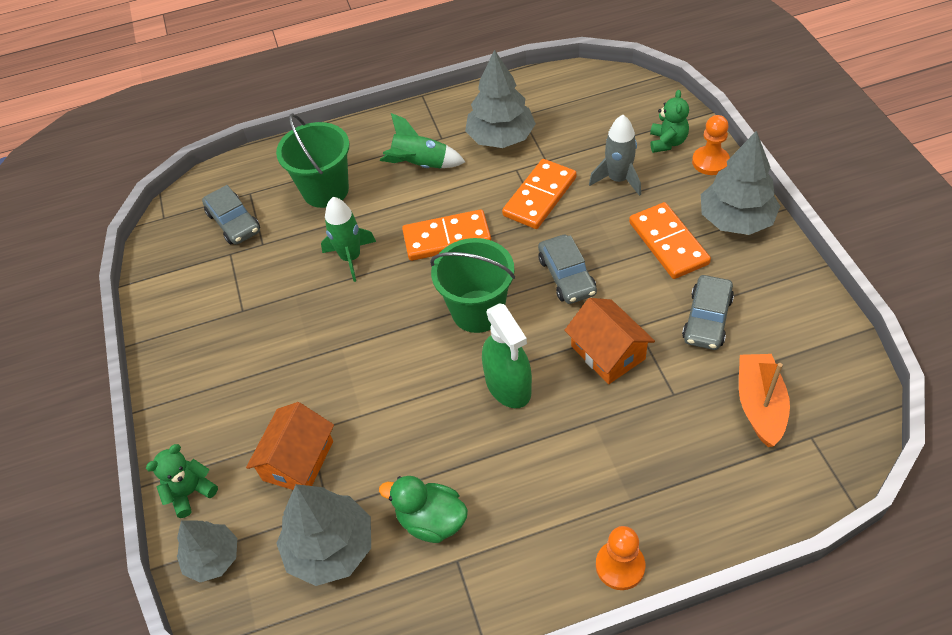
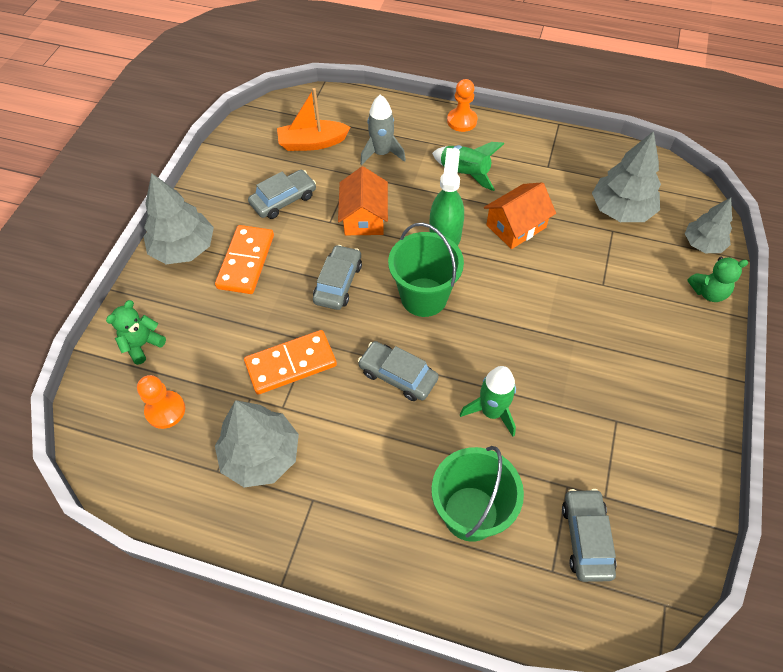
camera: 150 degrees left, 5 degrees up
orange house [246,402,334,490] -> orange house moved to [484,182,556,249]
green duck [379,476,468,543] -> none
green rocket [380,113,465,168] -> green rocket moved to [432,142,504,191]
orange domino [402,209,491,261] -> grey car [358,341,438,401]
grey rocket [589,115,641,196] -> grey rocket moved to [360,95,406,165]
orange pawn [692,115,730,175] -> orange pawn moved to [137,375,185,429]
orange boat [739,354,790,447] -> orange boat turned 45 degrees clockwise [277,88,351,151]

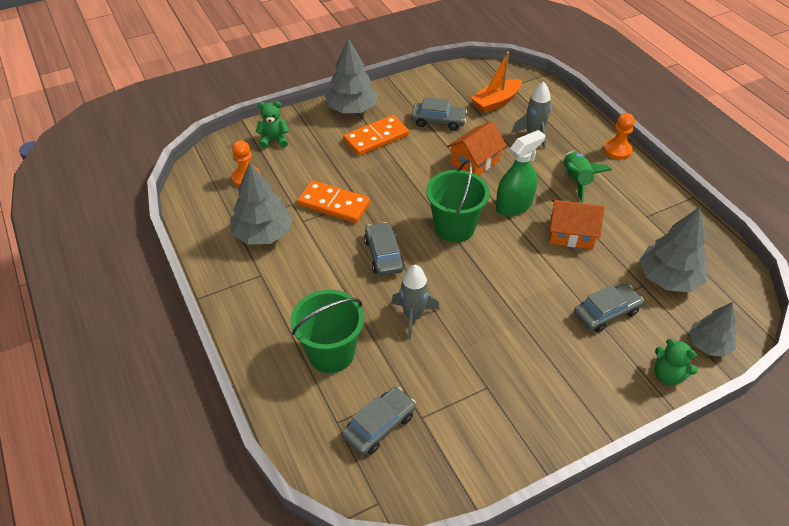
camera: 45 degrees right, 10 degrees down
orange boat [277,88,351,151] -> orange boat turned 75 degrees counterclockwise [471,52,522,113]
grey car [313,245,362,310] -> grey car moved to [574,284,644,333]
green rocket [460,366,516,437] -> grey rocket [391,265,440,339]

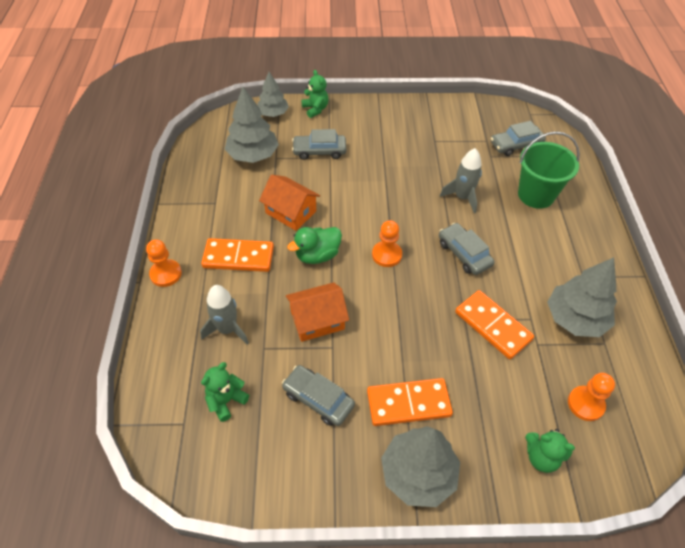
camera: 155 degrees left, 5 degrees up
grey car [364,222,405,276] -> grey car turned 135 degrees clockwise [439,223,495,275]
green bucket [426,159,490,243] -> orange pawn [372,220,402,267]
orange boat [471,52,522,113] -> green teddy bear [201,362,249,422]
green spray bottle [496,130,545,217] -> green duck [287,227,342,264]
green rocket [564,152,612,203] -> orange domino [201,238,274,272]

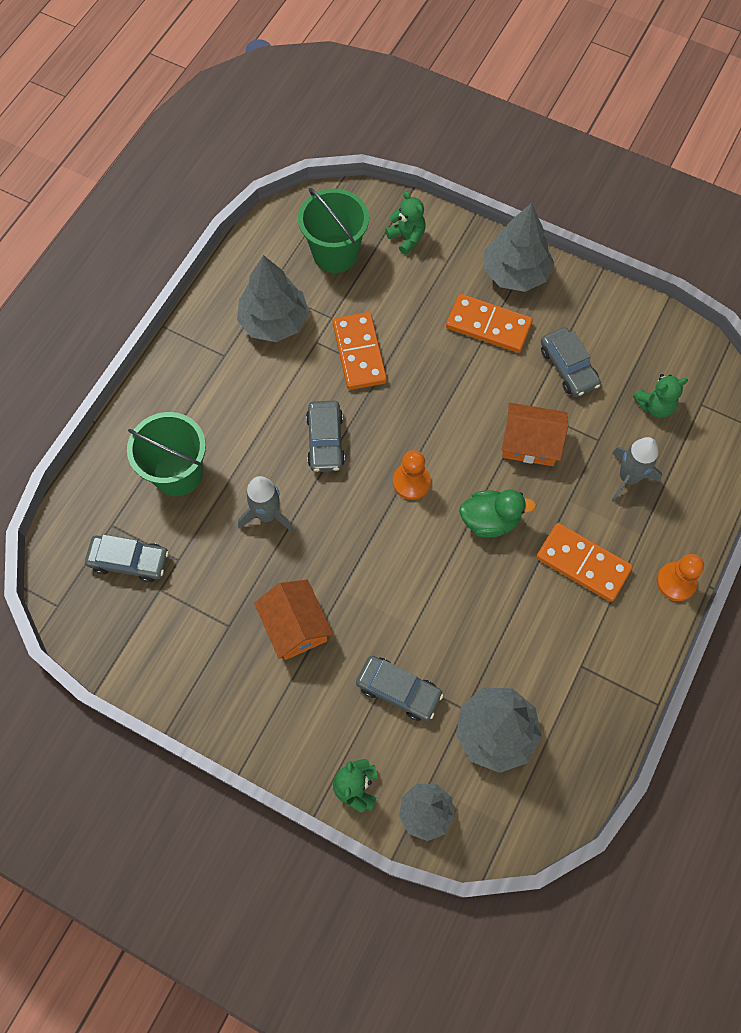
camera: 150 degrees left, 15 degrees up
orange house [259,175,320,231] -> orange house moved to [254,579,333,660]
orange pawn [568,373,615,421] -> green bucket [298,188,369,273]

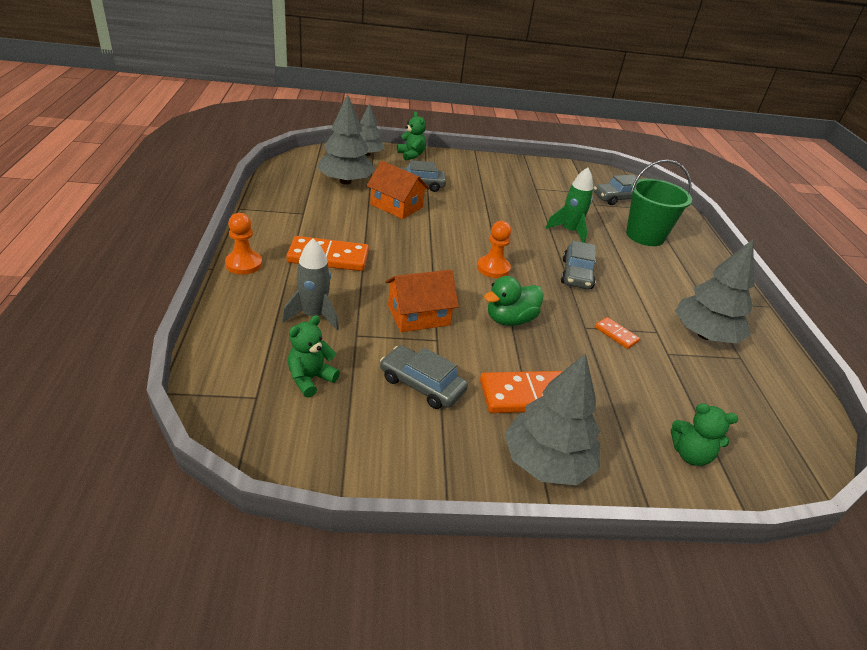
camera: 145 degrees right, 30 degrees down
grey rocket [238,476,294,532] -> green rocket [546,167,593,243]
orange house [254,579,333,660] -> orange house moved to [367,161,429,219]
green bucket [298,188,369,273] -> none
grey car [306,401,345,472] -> grey car turned 135 degrees counterclockwise [561,240,596,289]
orange domino [333,312,387,390] -> orange domino [595,317,640,349], size x0.50
green duck [459,490,537,538] -> green duck moved to [484,276,544,326]

